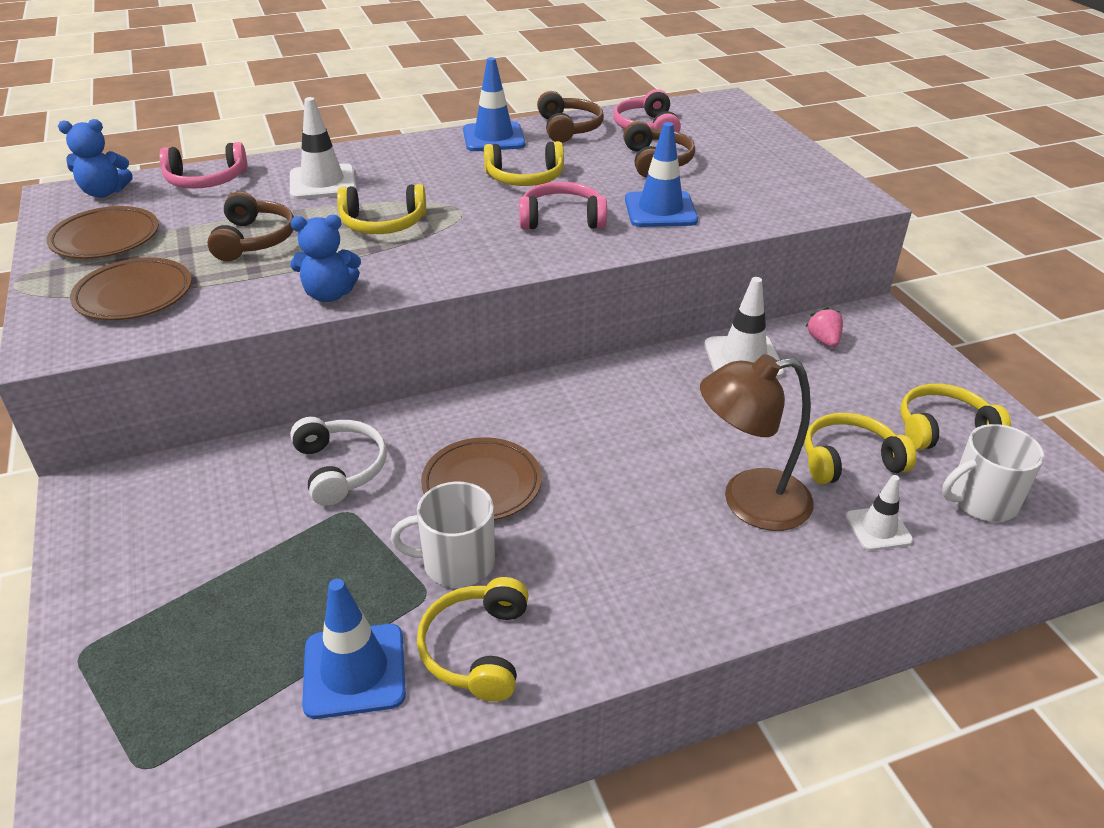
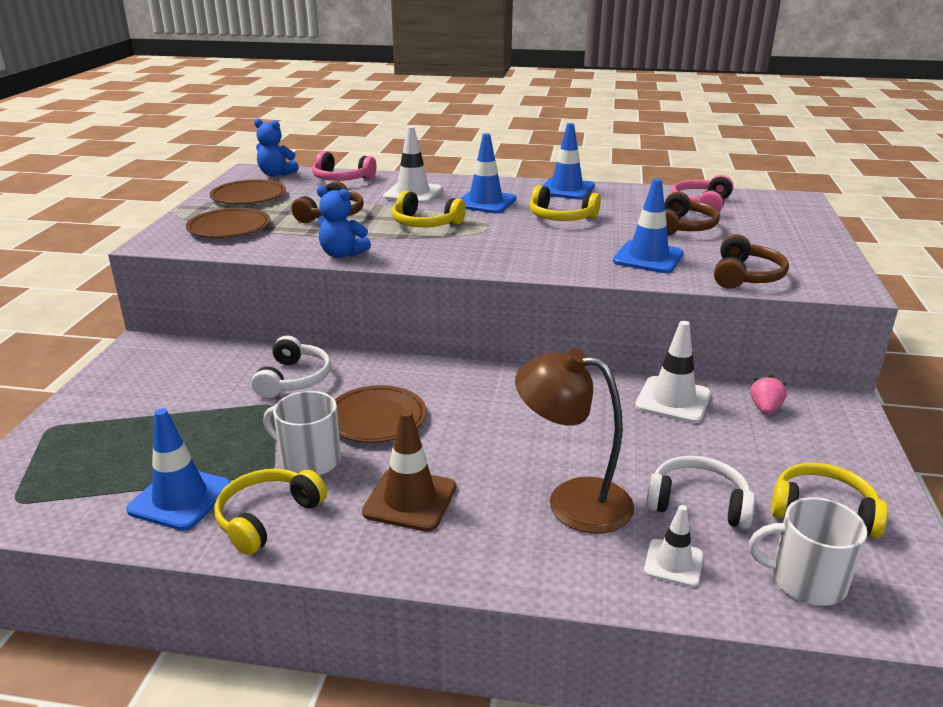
camera: 30 degrees right, 10 degrees down
pink headphones [519,182,607,230] -> none
brown headphones [537,91,604,143] -> brown headphones moved to [714,234,789,289]
yellow headphones [805,413,917,485] -> white headphones [646,456,755,529]
none -> brown traffic cone [362,410,456,532]
none -> blue traffic cone [460,133,516,213]

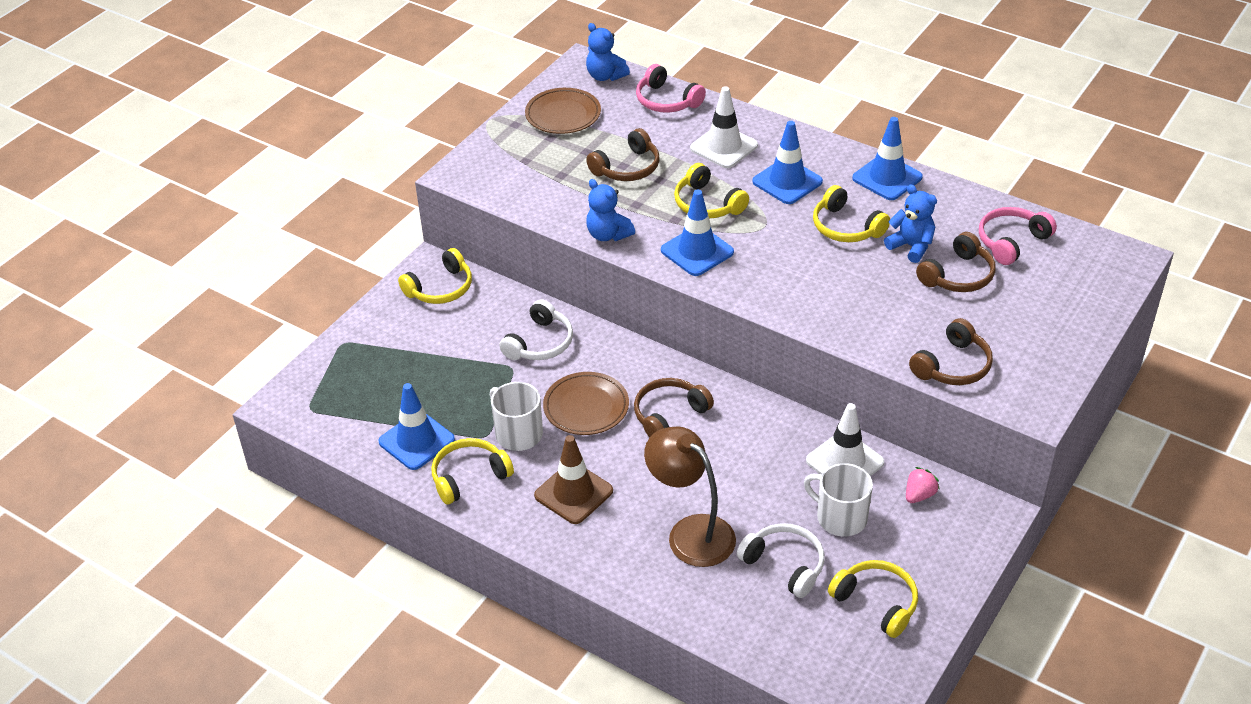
camera: 25 degrees right, 15 degrees up
brown plate [186,208,270,238] -> none
blue traffic cone [613,178,684,273] -> blue traffic cone moved to [661,190,734,276]
white traffic cone [644,505,703,587] -> none
white mug [749,497,867,606] -> white mug moved to [804,463,873,536]
none -> yellow headphones [398,248,472,304]
none -> brown headphones [634,378,714,438]
none -> blue teddy bear [884,185,937,263]

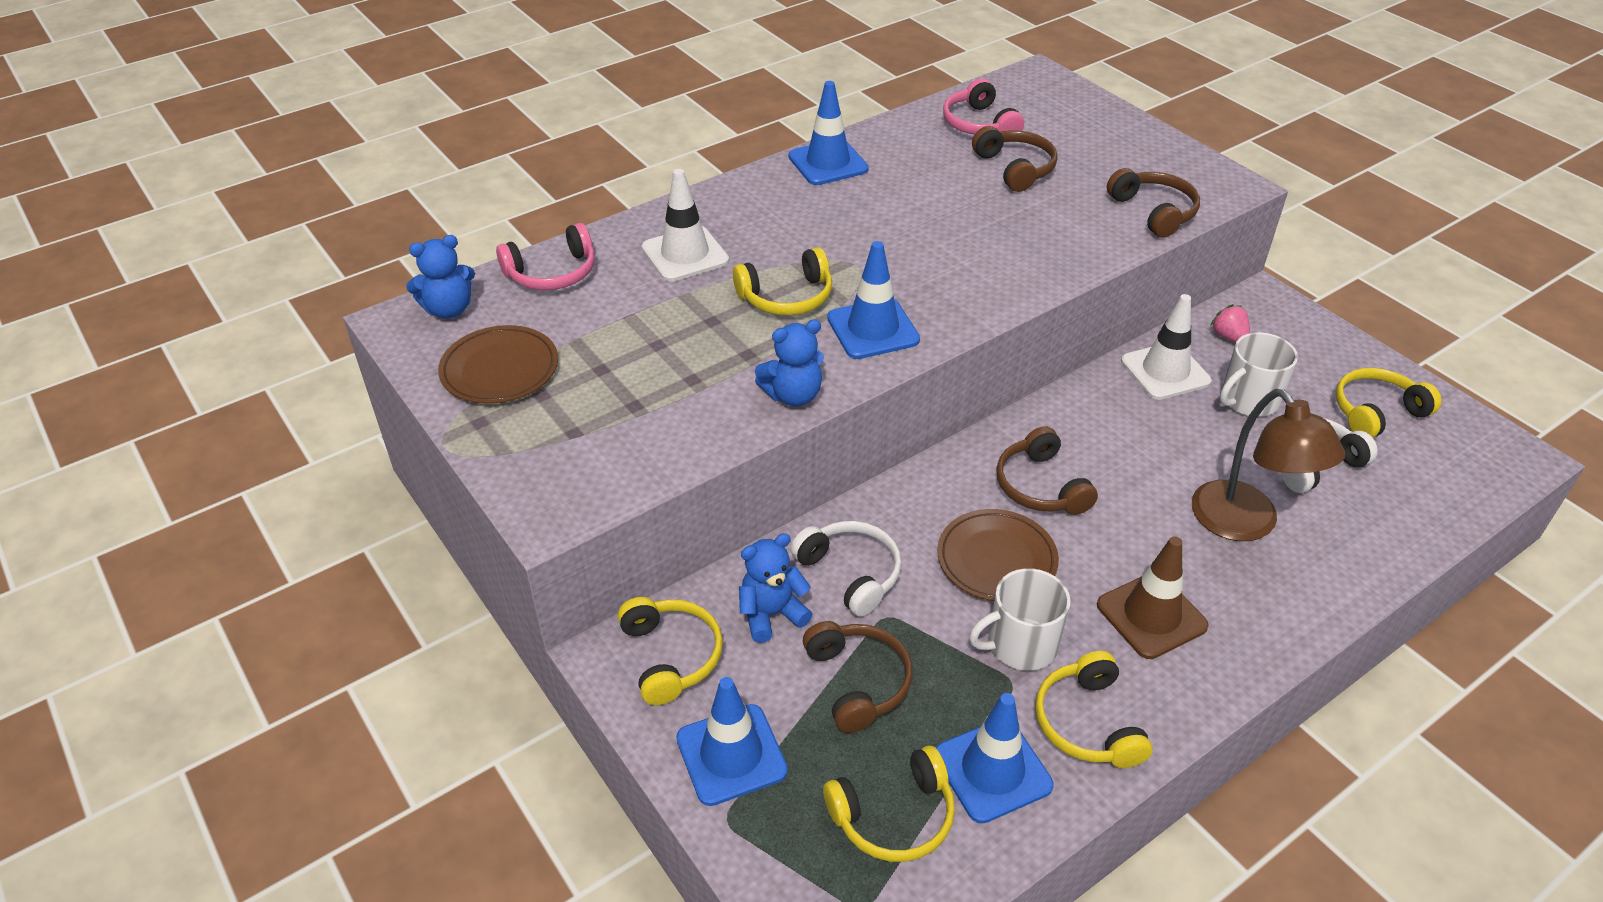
camera: 70 degrees left, 0 degrees up
brown headphones [586,128,660,181] -> brown headphones moved to [803,621,913,733]
brown lamp [644,426,736,567] -> brown lamp turned 90 degrees counterclockwise [1192,389,1345,541]
blue traffic cone [752,121,823,204] -> blue traffic cone moved to [676,677,788,806]
yellow headphones [813,185,890,242] -> yellow headphones moved to [823,746,955,862]
blue teddy bear [884,185,937,263] -> blue teddy bear moved to [739,533,813,643]

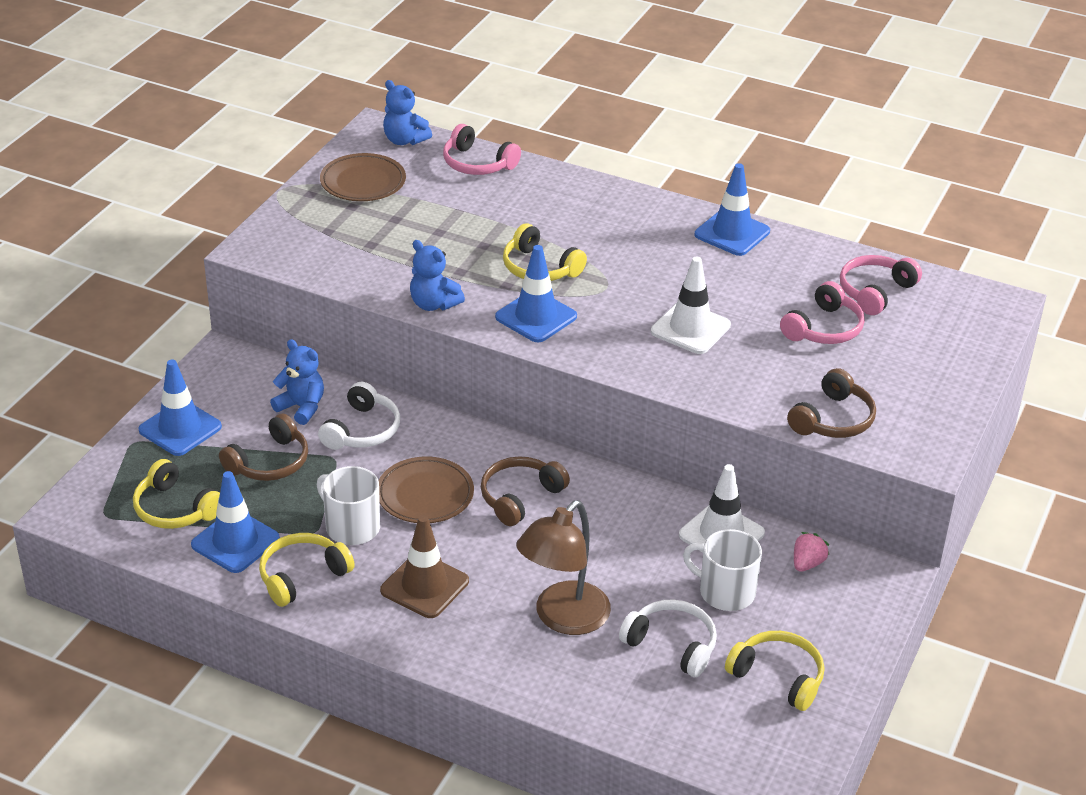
camera: 60 degrees right, 5 degrees down
yellow headphones [618,597,723,705] -> none
white traffic cone [642,169,729,282] -> white traffic cone moved to [651,257,731,354]
brown headphones [972,126,1058,192] -> pink headphones [780,281,865,344]

